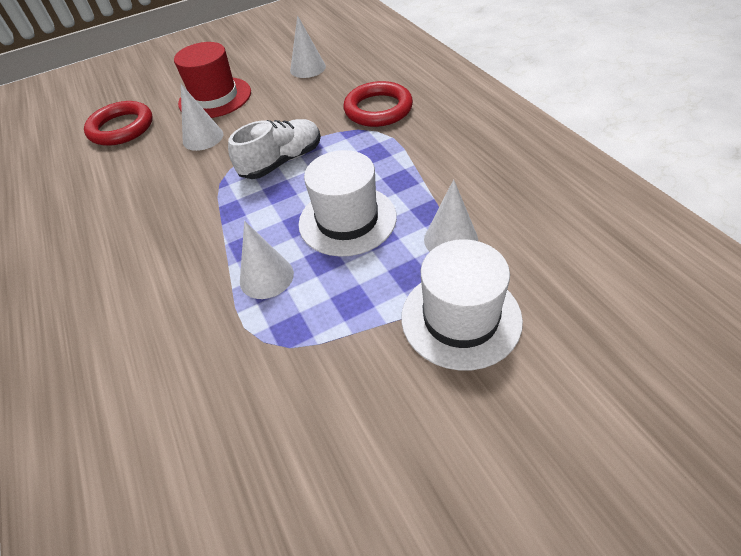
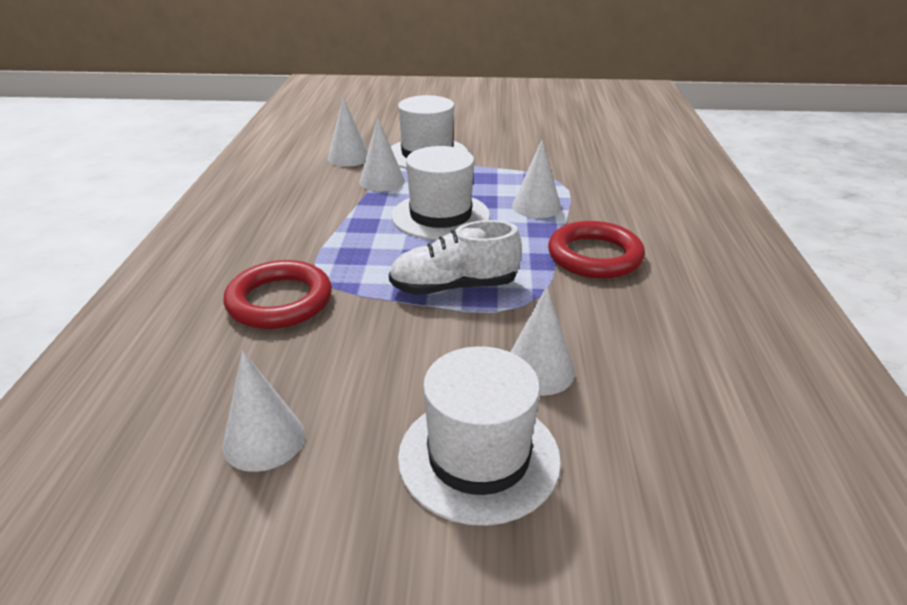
camera: 155 degrees left, 15 degrees down
red ring [84,101,153,146] -> red ring moved to [548,221,645,279]
red hat [174,42,251,118] -> white hat [398,346,561,526]
none -> white cone [328,98,368,167]

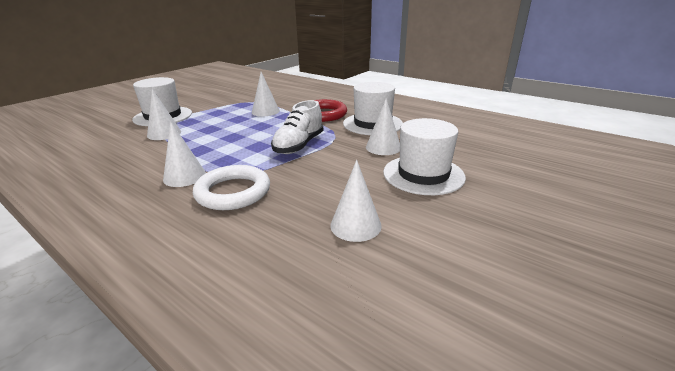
camera: 55 degrees left, 5 degrees down
red ring [224,260,332,329] -> white ring [193,165,270,210]
white cone [328,98,368,167] -> white cone moved to [163,121,206,187]
white hat [392,146,490,240] -> white hat moved to [343,82,403,135]

